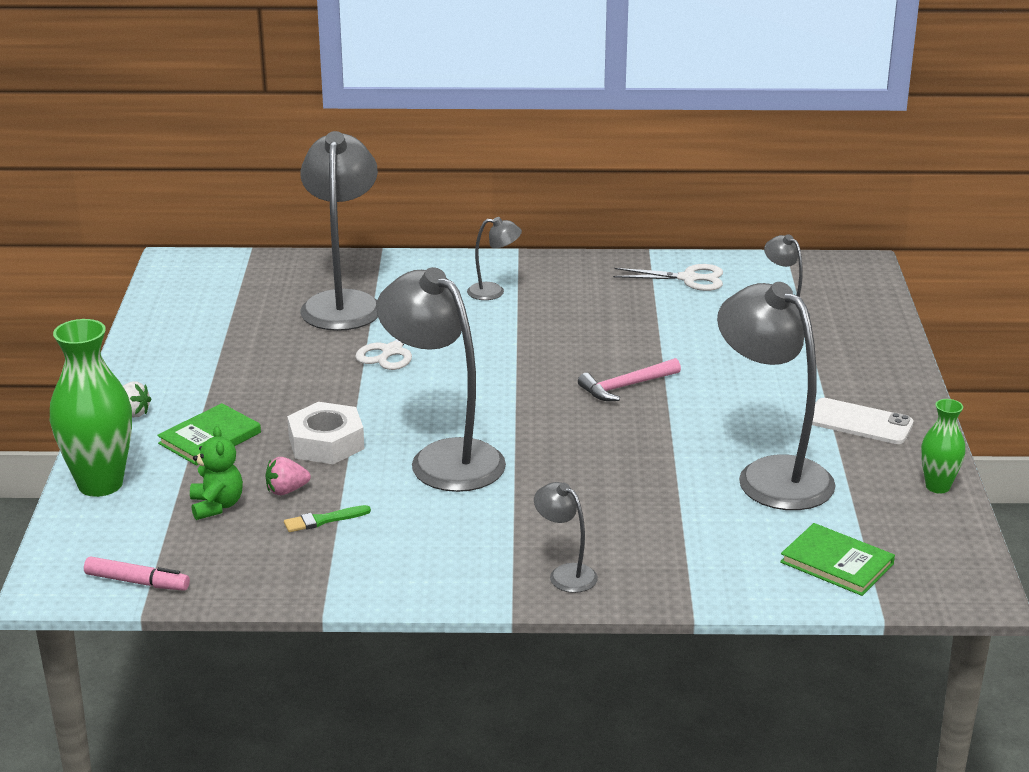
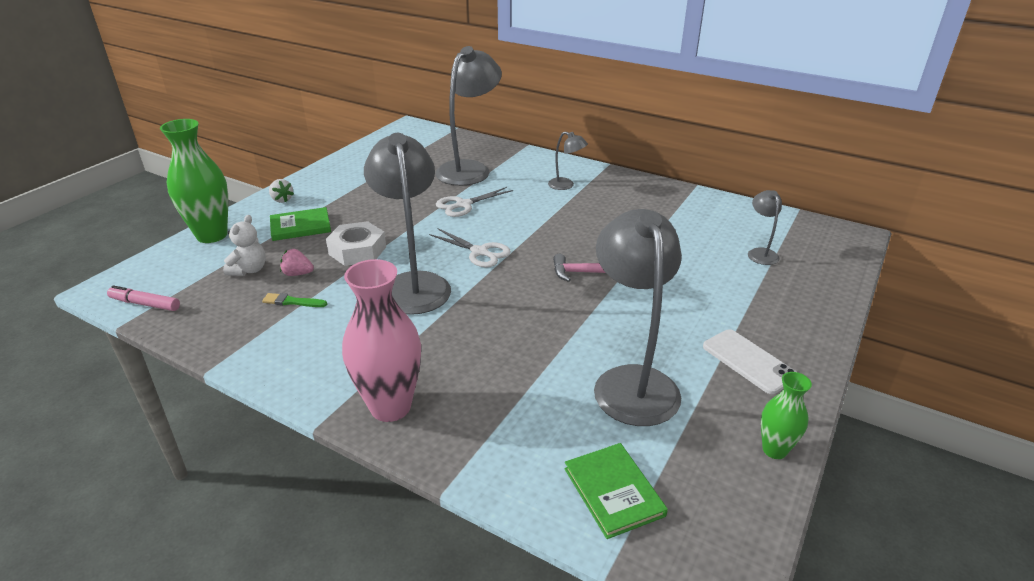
camera: 30 degrees right, 5 degrees up
pink marker [84,557,190,591] -> pink marker turned 150 degrees clockwise [107,285,180,311]
green teddy bear [190,426,243,520] -> white teddy bear [223,215,266,276]
grey lamp [534,482,598,593] -> pink vase [342,259,421,422]
white scissors [613,264,723,291] -> white scissors moved to [429,228,511,268]

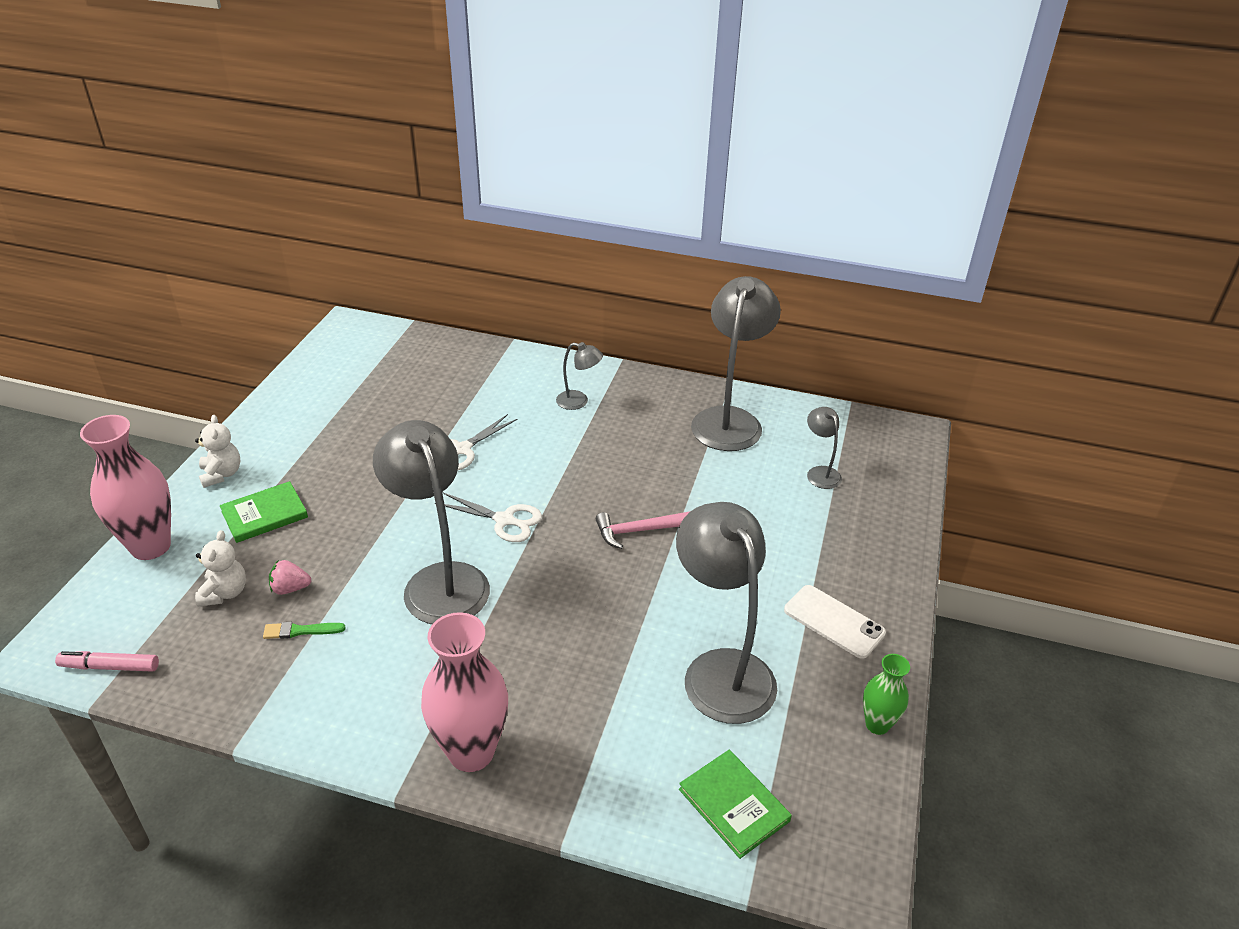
camera: 15 degrees left, 5 degrees up
green vase [160,119,228,243] -> pink vase [80,415,171,560]
white strawberry [269,179,294,203] -> white teddy bear [195,415,241,488]
white nut [326,221,386,266] -> none
grey lamp [435,46,502,186] -> grey lamp moved to [691,276,781,451]

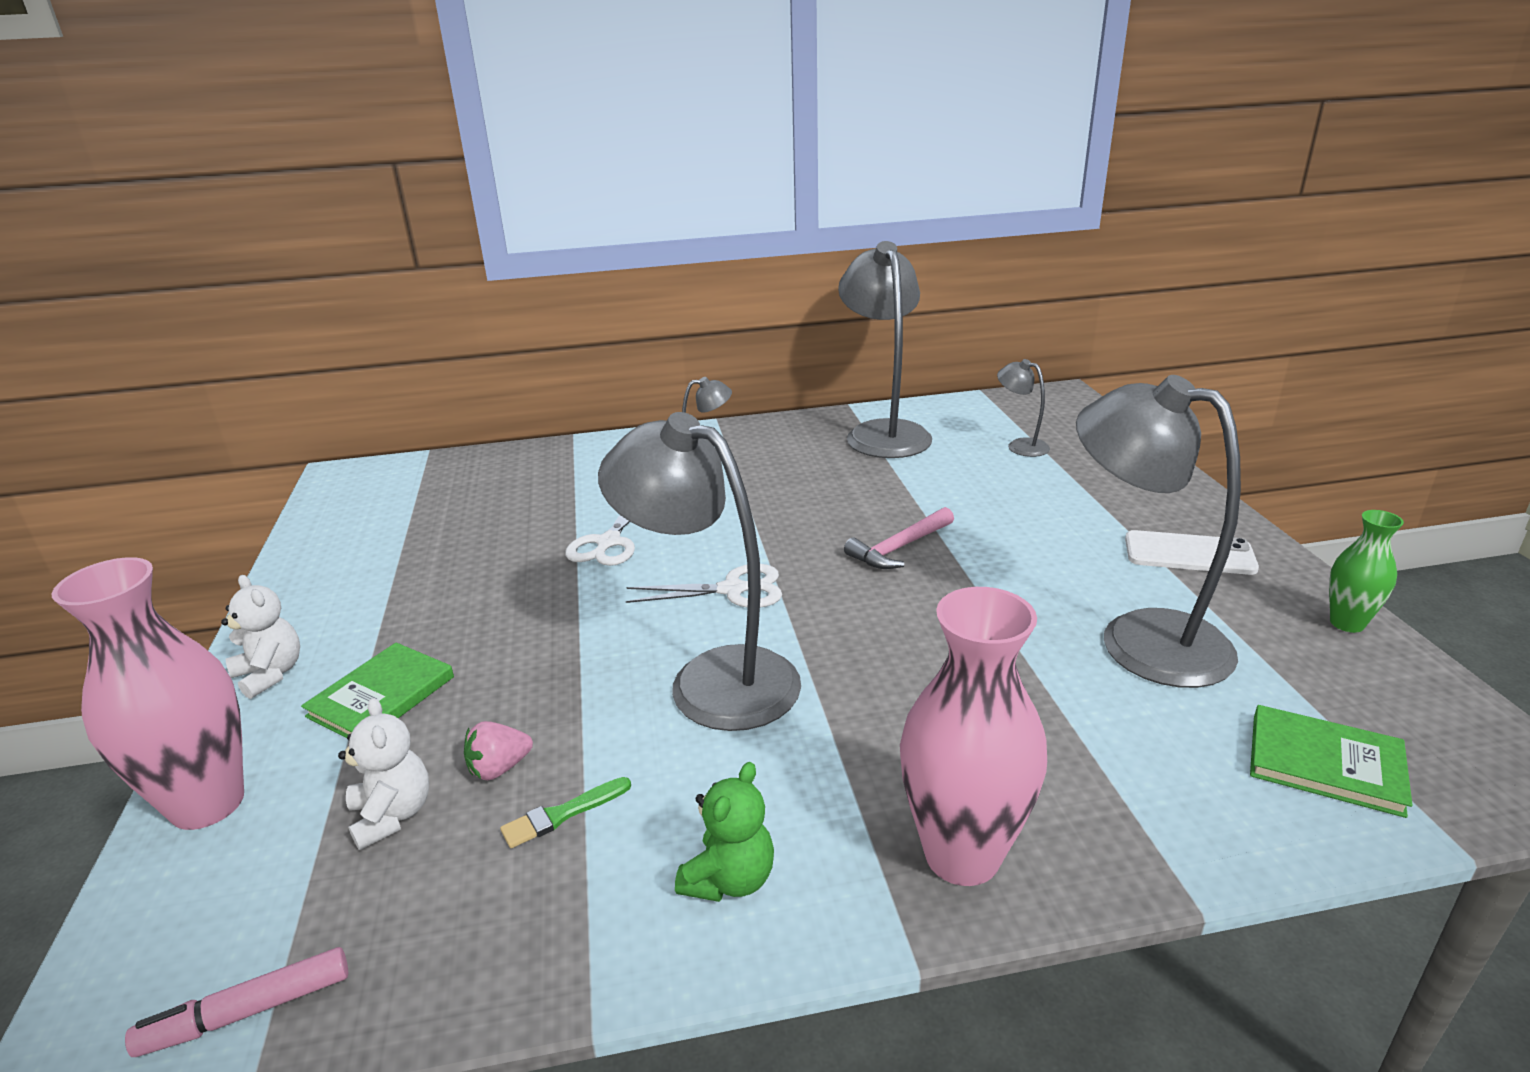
camera: 25 degrees left, 10 degrees down
none -> green teddy bear [675,762,774,902]

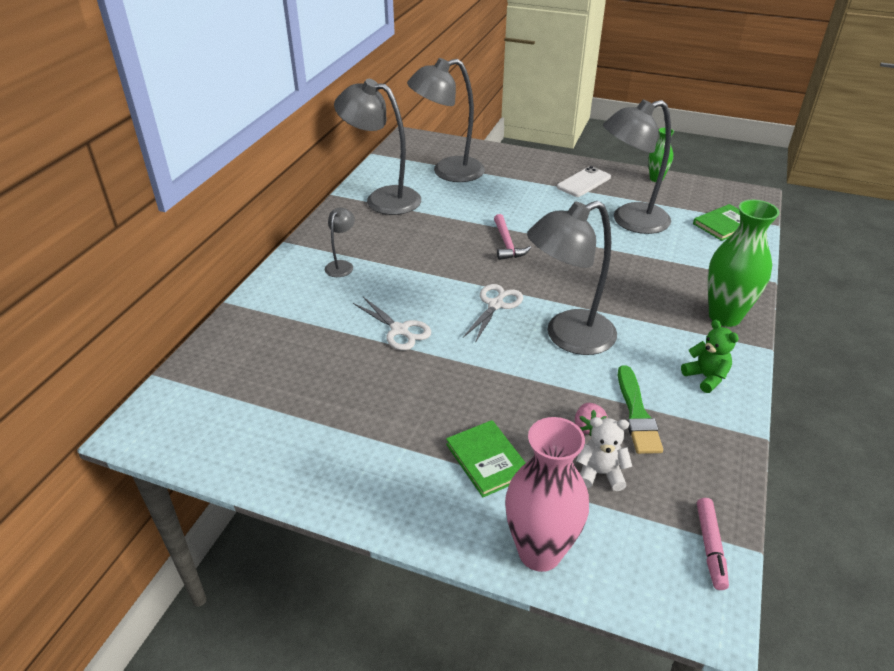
camera: 60 degrees left, 10 degrees up
white teddy bear [221,575,300,699] -> none
green brush [500,777,631,848] -> green brush [618,365,663,454], size x1.71
pink vase [900,587,1047,886] -> green vase [708,200,780,327]
grey lamp [997,359,1050,457] -> grey lamp [407,58,485,182], size x2.16

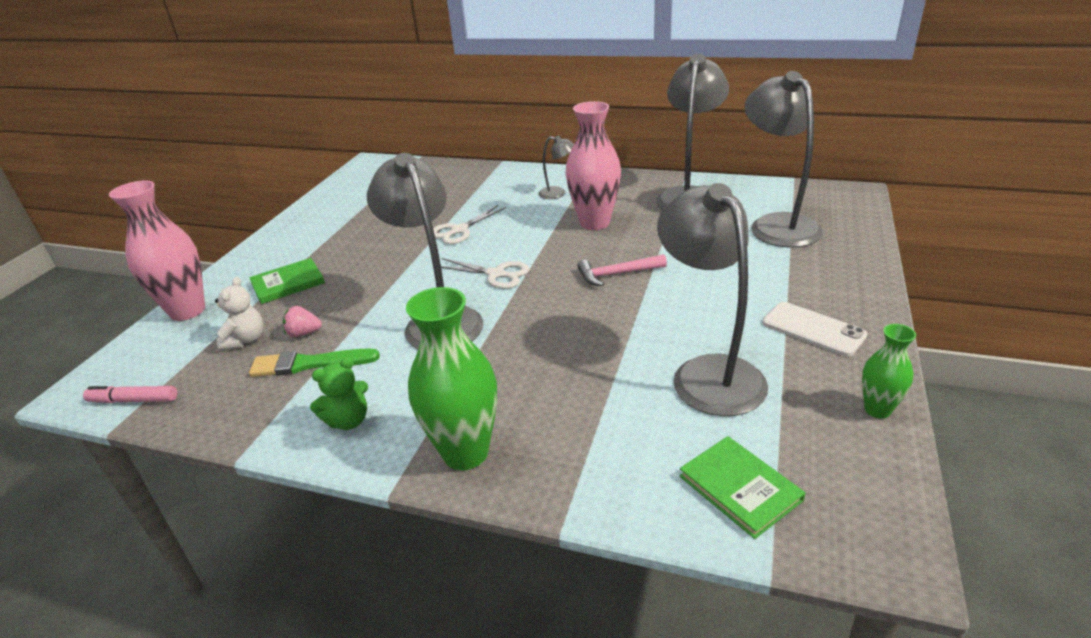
camera: 90 degrees right, 5 degrees down
none -> pink vase [566,101,621,230]

